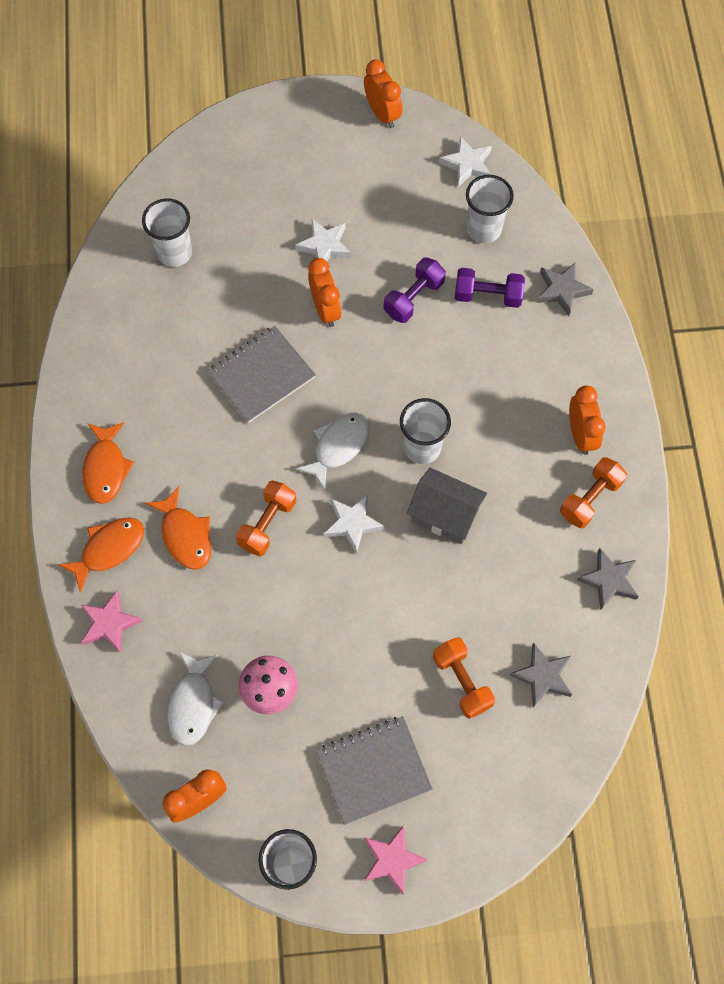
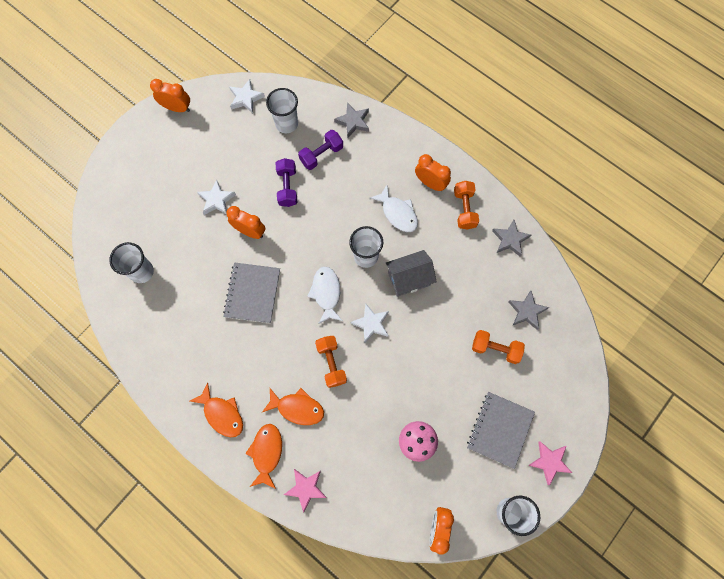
camera: 45 degrees left, 5 degrees up
white fish [168,651,224,746] -> white fish moved to [370,185,418,232]

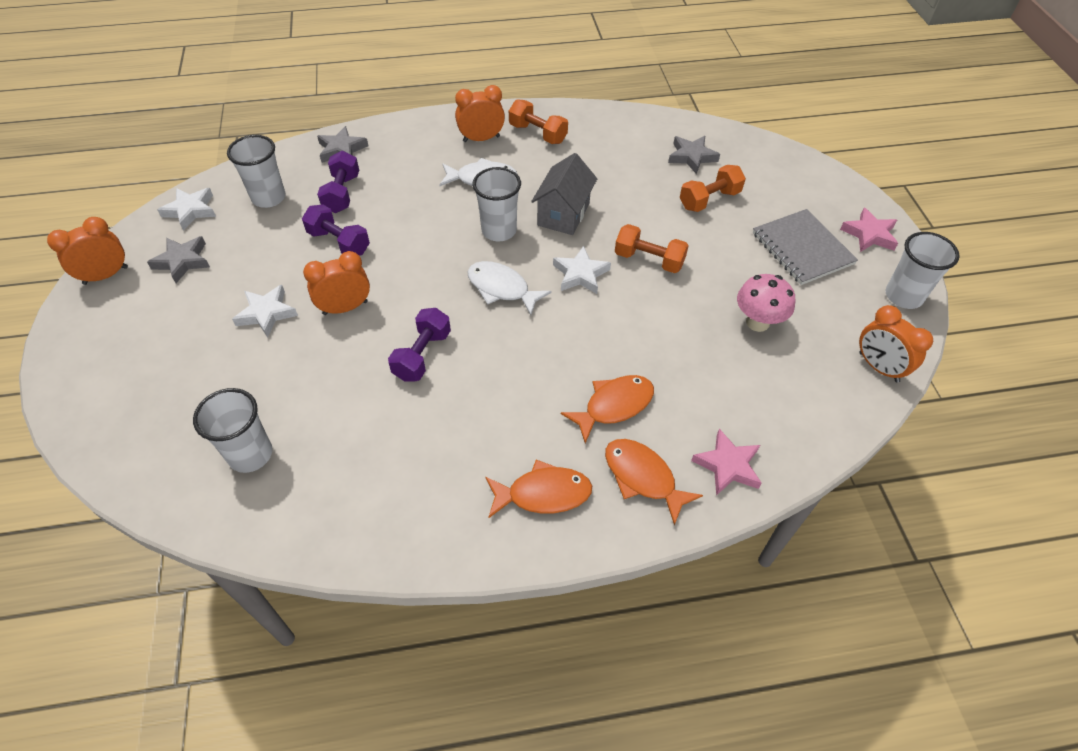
camera: 50 degrees left, 20 degrees down
grey notebook [223,262,280,323] -> purple dumbbell [388,308,451,382]
orange dumbbell [315,336,347,388] -> orange dumbbell moved to [615,224,689,273]
grey star [492,220,531,257] -> grey star moved to [147,236,210,283]

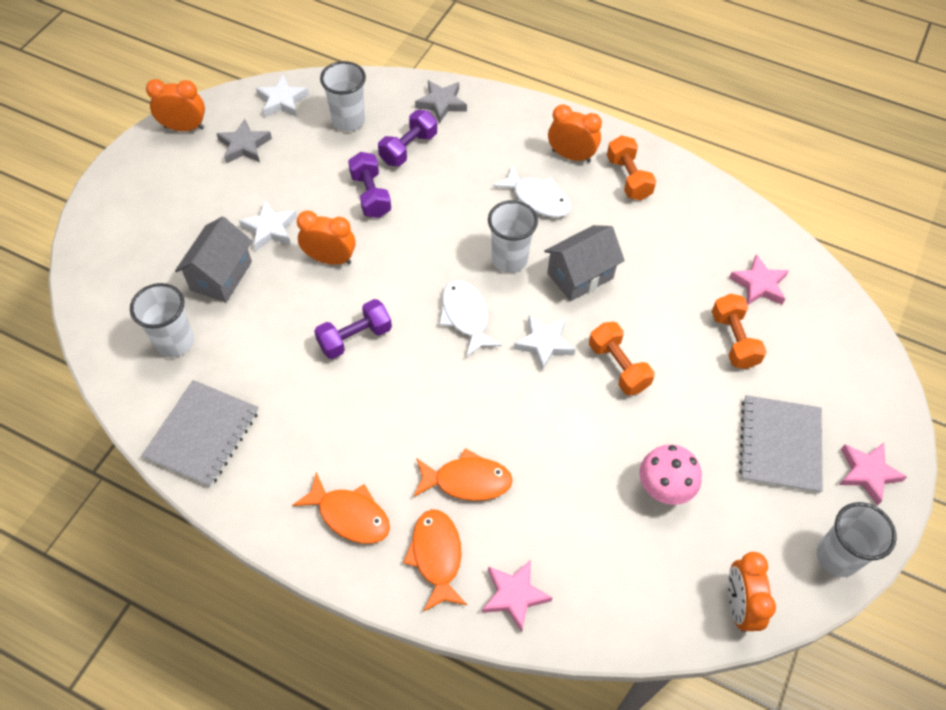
camera: 35 degrees right, 5 degrees up
grey star [668,136,720,174] -> pink star [729,254,789,305]
orange dumbbell [680,165,746,212] -> orange dumbbell turned 75 degrees clockwise [712,294,767,369]
none -> grey notebook [141,380,259,487]
none -> grey house [175,217,252,303]

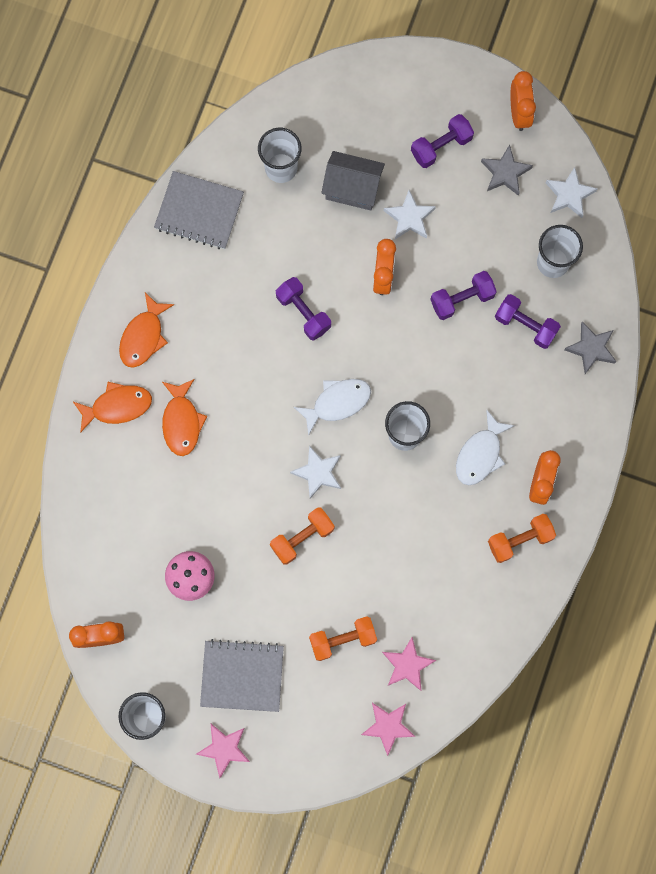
camera: 85 degrees right, 20 degrees up
pink star [482,560,552,632] -> pink star moved to [361,703,416,756]
grey house [544,225,625,301] -> none
none -> purple dumbbell [411,114,474,168]

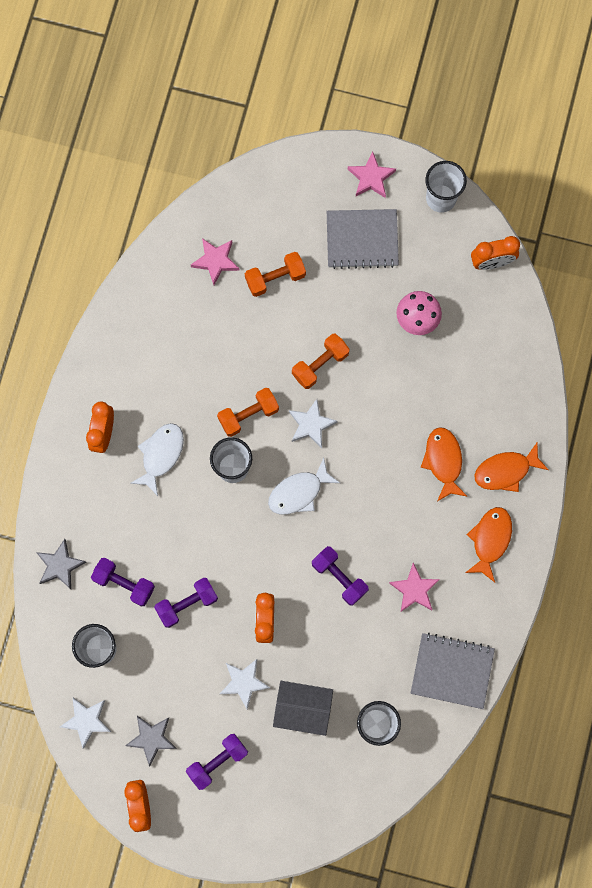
camera: 175 degrees right, 0 degrees up
pink star [361,703,416,756] -> pink star moved to [389,563,440,612]
orange dumbbell [488,514,556,563] -> orange dumbbell moved to [217,388,279,437]

